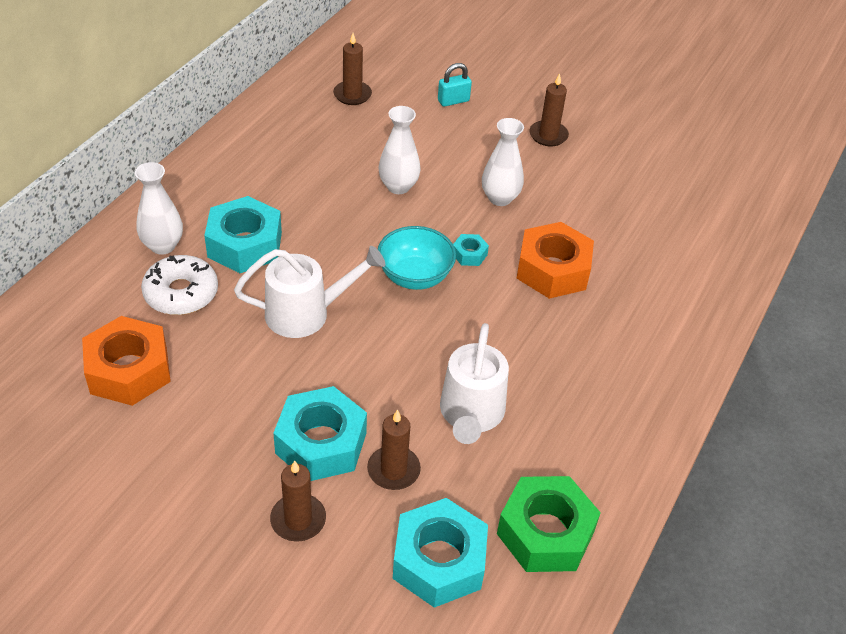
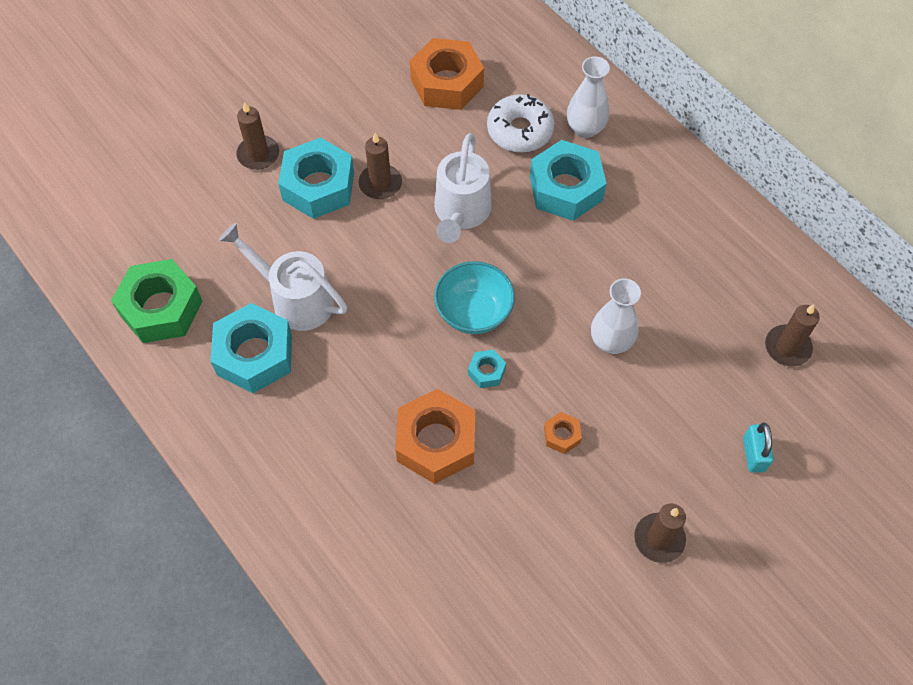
camera: 115 degrees right, 15 degrees up
brown candle [367,409,421,490] -> brown candle moved to [359,133,402,199]
turquoise nut [393,498,488,608] -> turquoise nut moved to [210,303,292,393]
white vase [482,118,524,206] -> orange nut [544,412,582,454]

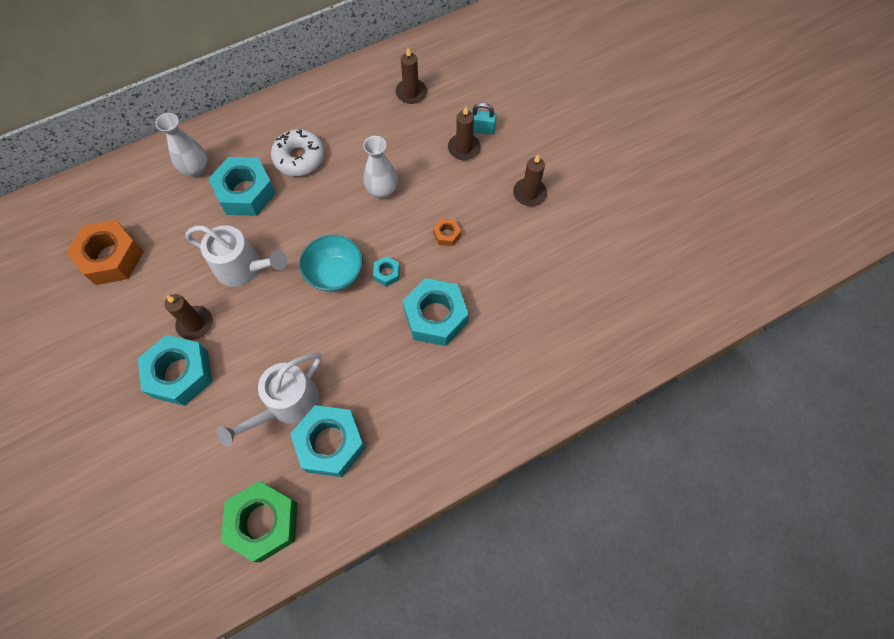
camera: 80 degrees left, 5 degrees up
brown candle [236,102,279,170] -> brown candle moved to [448,106,481,160]
orange nut [396,389,475,484] -> turquoise nut [402,278,469,346]
white donut [487,94,555,153] -> white donut moved to [271,129,325,176]

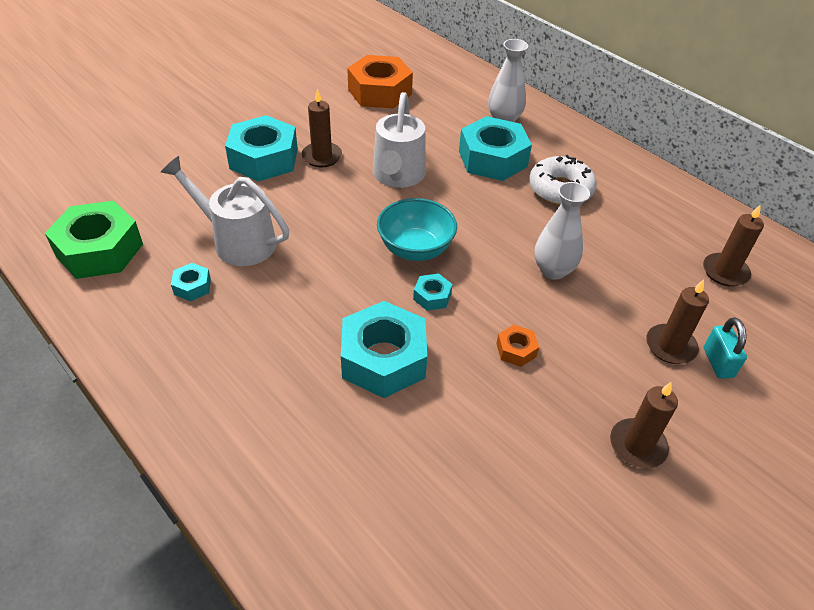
camera: 75 degrees right, 20 degrees down
turquoise nut [290,405,366,477] -> turquoise nut [171,263,211,301], size x0.45

